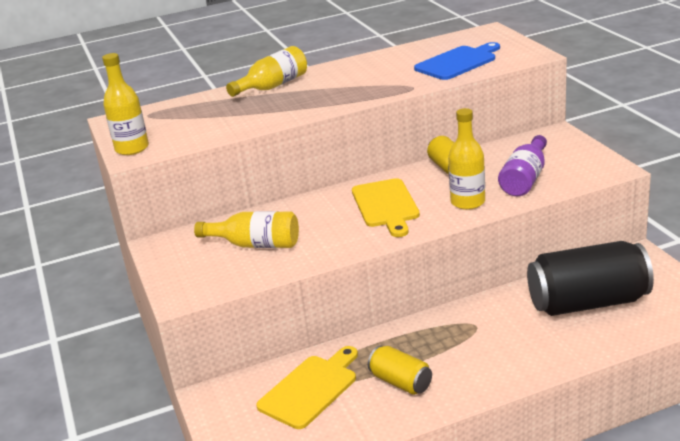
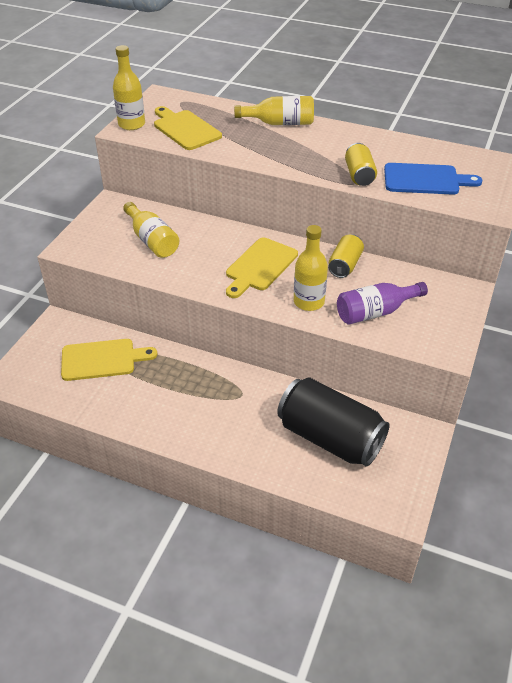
camera: 40 degrees right, 15 degrees up
yellow can [368,345,432,395] -> yellow can moved to [345,143,377,186]
none -> yellow cutting board [154,106,222,150]

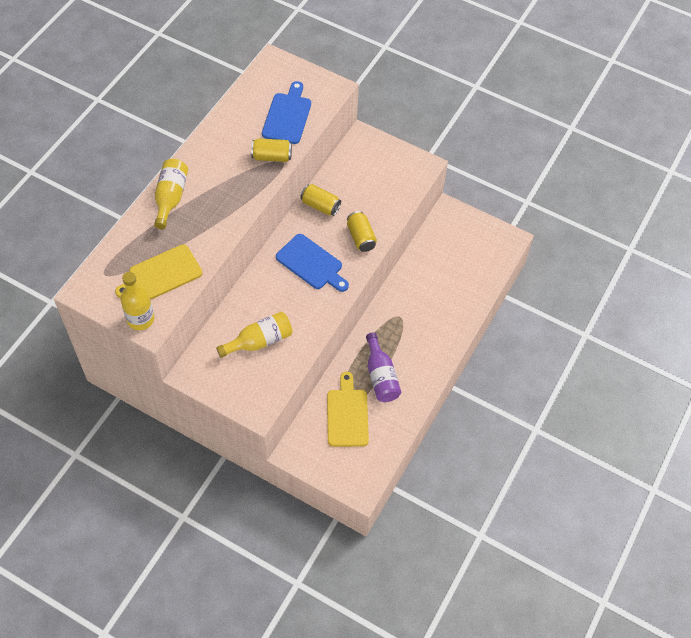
camera: 85 degrees left, 15 degrees up
yellow cutting board [226,237,298,298] -> blue cutting board [276,234,349,292]
black can [277,377,390,467] -> none
yellow bottle [294,225,328,311] -> yellow can [347,211,377,252]
purple bottle [337,282,428,325] -> purple bottle moved to [366,332,401,402]

